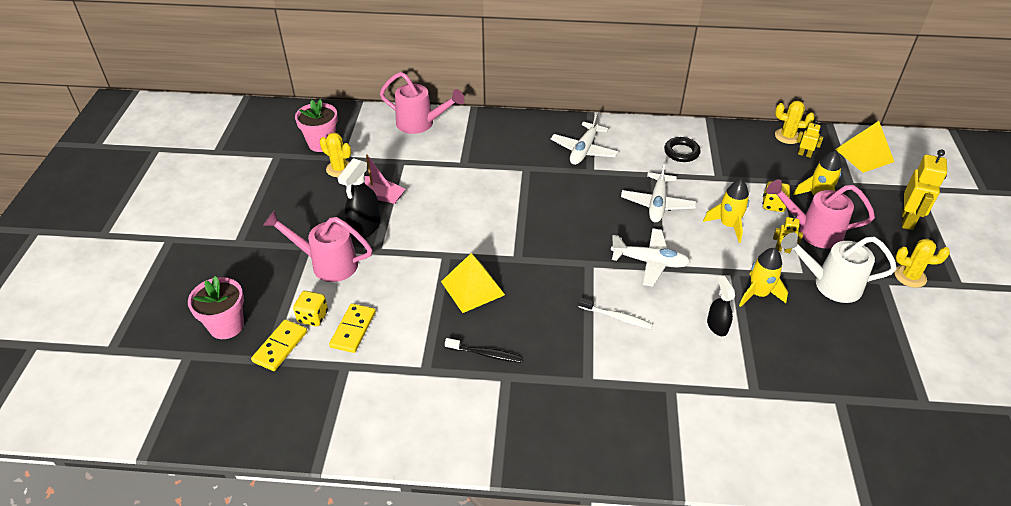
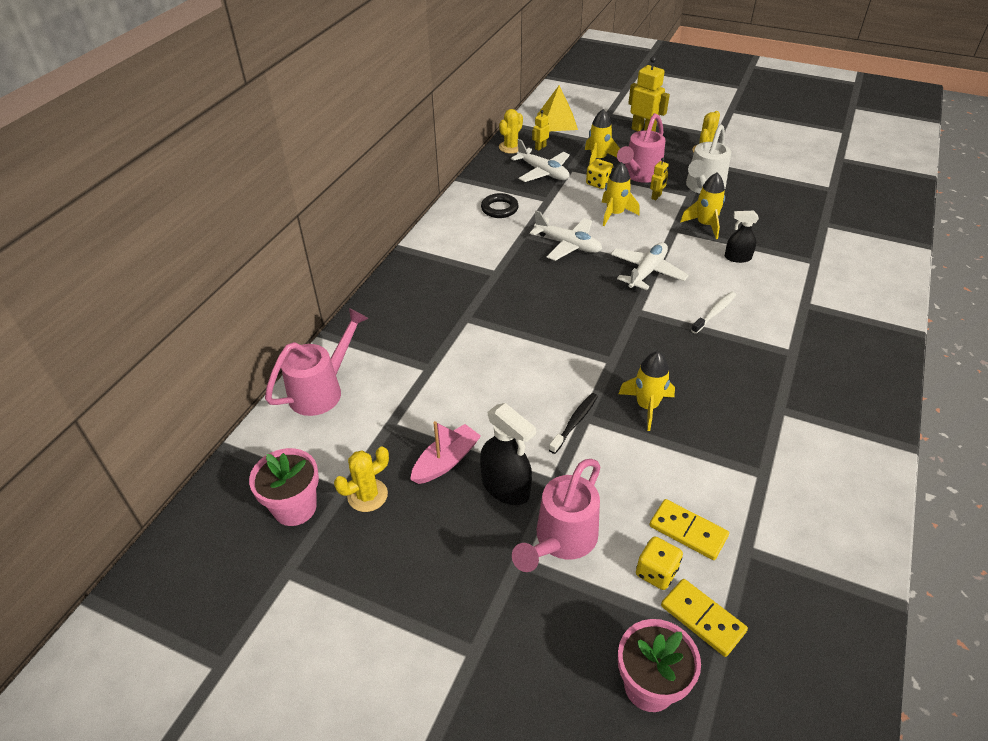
camera: 70 degrees left, 0 degrees up
yellow pyramid [441,253,505,313] -> yellow rocket [619,352,675,431]
black toothbrush [445,338,523,363] -> black toothbrush moved to [549,393,598,454]
white plane [551,112,618,165] -> white plane moved to [511,139,570,182]

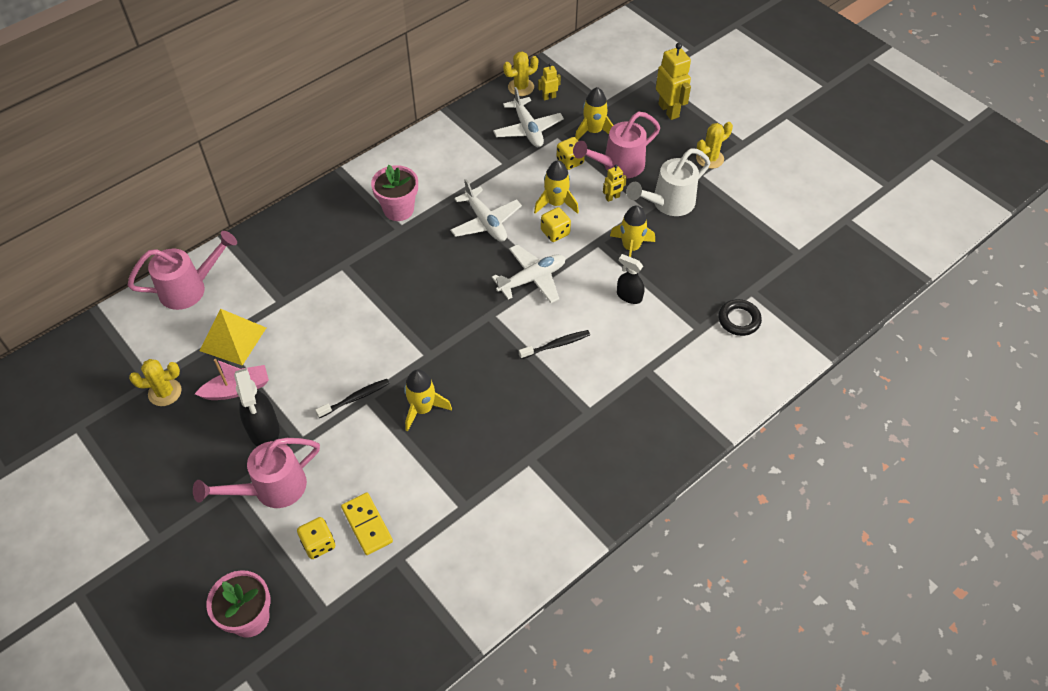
camera: 25 degrees right, 10 degrees up
pink flower pot [249,448,319,526] -> pink flower pot moved to [371,164,418,221]
black ring [481,193,519,218] -> black ring moved to [718,299,762,336]
yellow pyramid [537,85,578,131] -> yellow pyramid moved to [200,309,266,366]
yellow domino [661,579,748,657] -> none
white toothbrush [691,291,736,334] -> black toothbrush [519,330,590,359]
none -> yellow dice [541,207,571,242]

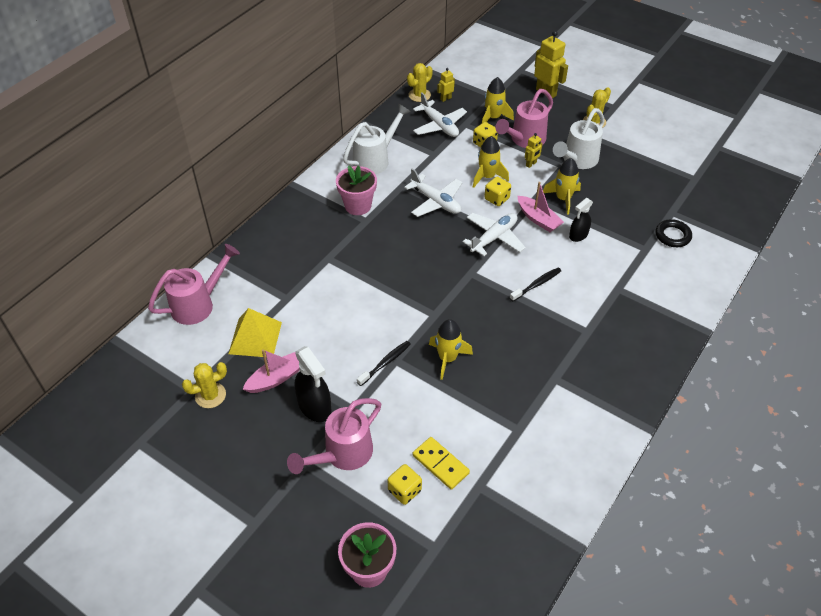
camera: 15 degrees left, 5 degrees down
black spray bottle [617,254,644,304] -> black spray bottle turned 60 degrees counterclockwise [569,198,593,242]
none -> white watering can [343,103,411,174]
none -> pink boat [518,182,564,232]

